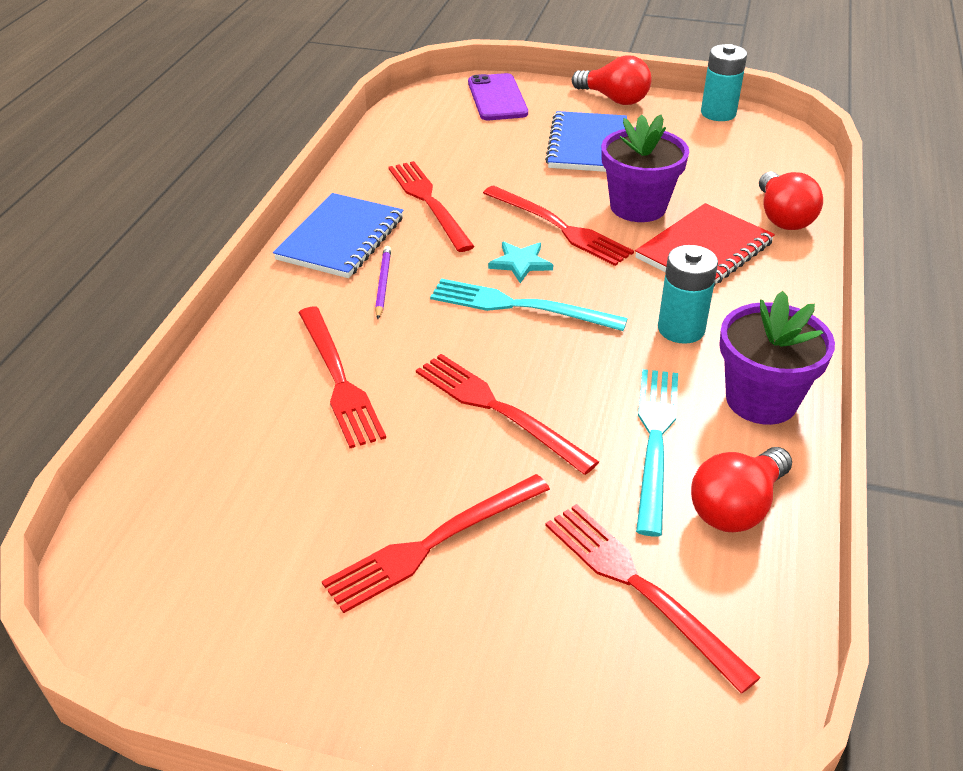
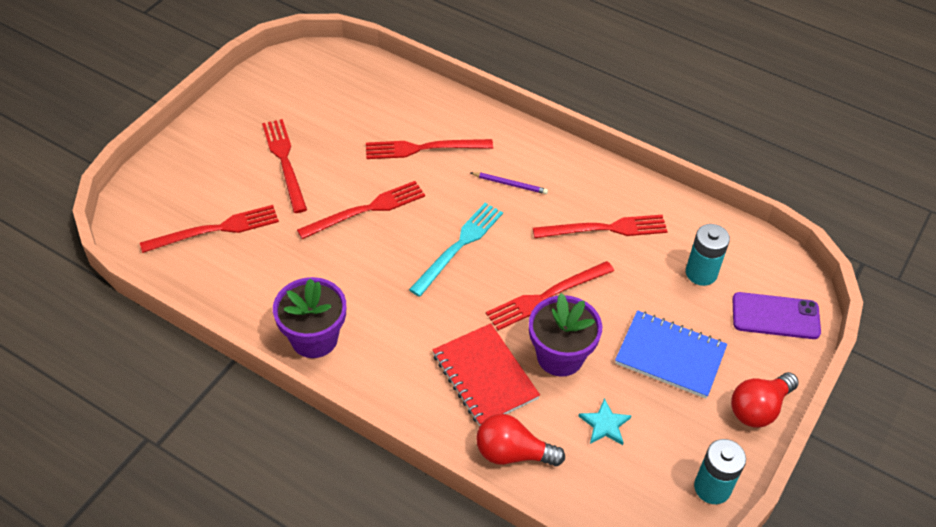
camera: 105 degrees right, 10 degrees up
blue notebook [273,193,404,278] -> none
turquoise star [488,242,553,283] -> turquoise star moved to [579,398,632,445]
turquoise fork [636,369,678,536] -> none
turquoise battery [658,245,718,344] -> turquoise battery moved to [686,224,730,286]
red light bulb [691,447,792,532] -> none

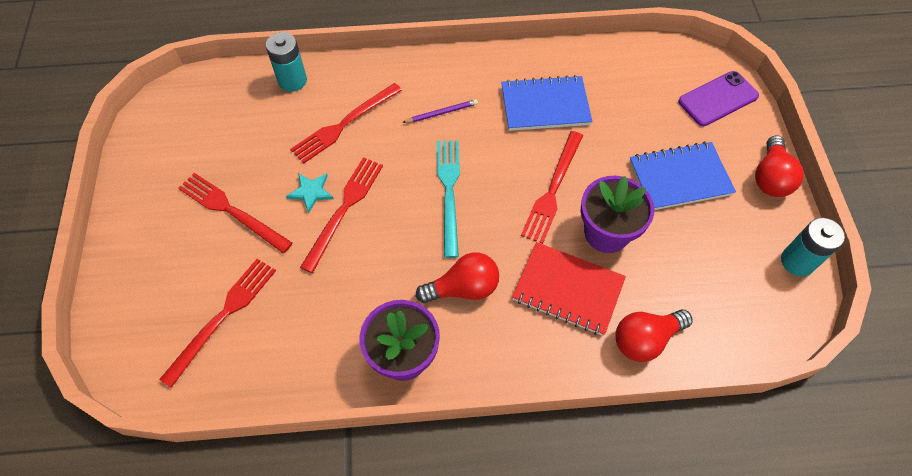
camera: 35 degrees left, 10 degrees up
red fork [533,215,668,238] -> blue notebook [501,75,592,131]
turquoise star [579,398,632,445] -> turquoise star moved to [286,173,334,214]
turquoise battery [686,224,730,286] -> turquoise battery moved to [266,32,307,92]
none -> red light bulb [416,252,499,303]

